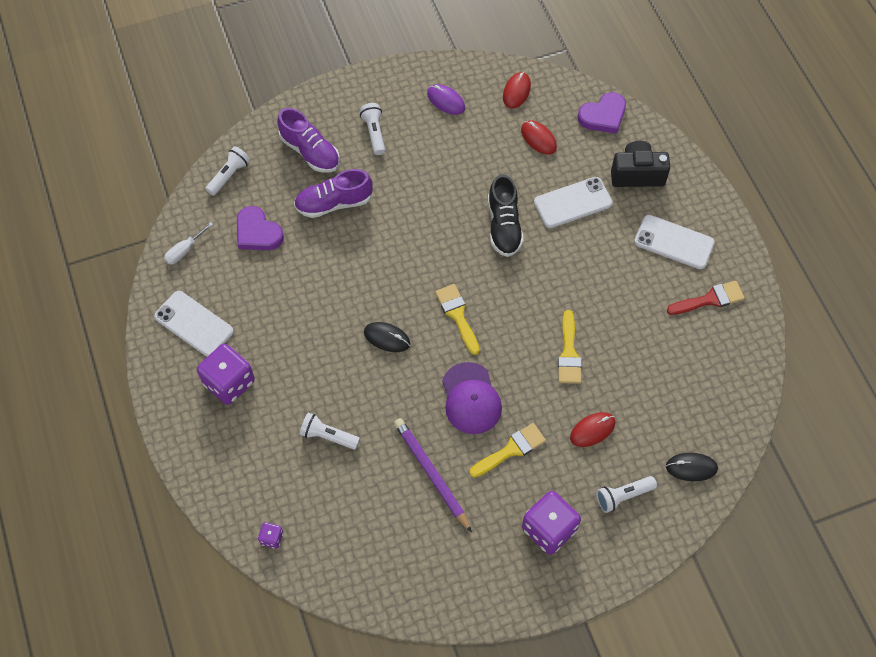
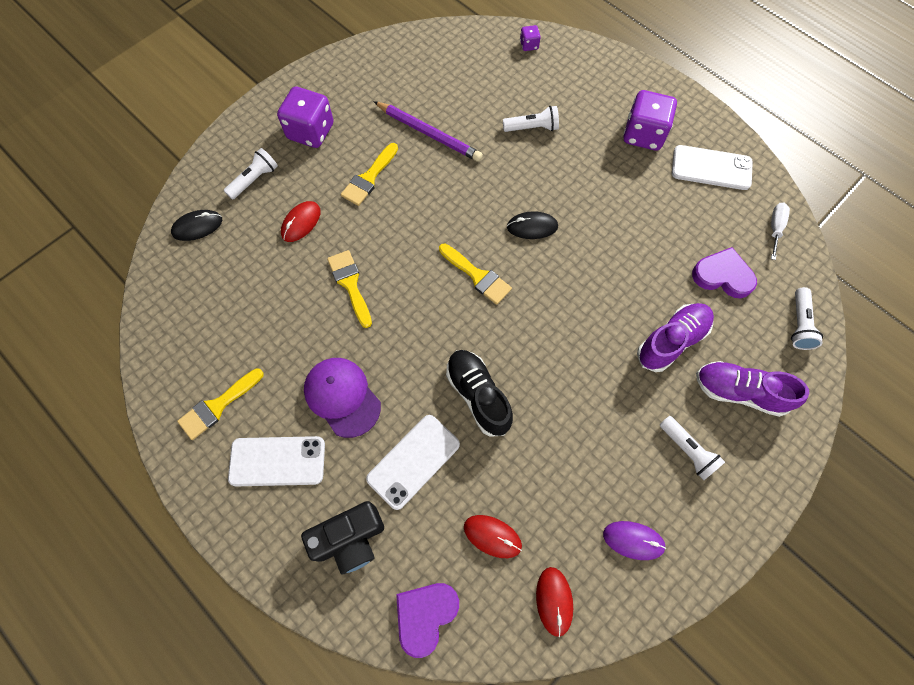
camera: 155 degrees right, 5 degrees up
purple cap [442,362,502,434] -> purple cap moved to [304,358,381,438]
red brush [667,281,745,315] -> yellow brush [177,368,264,440]

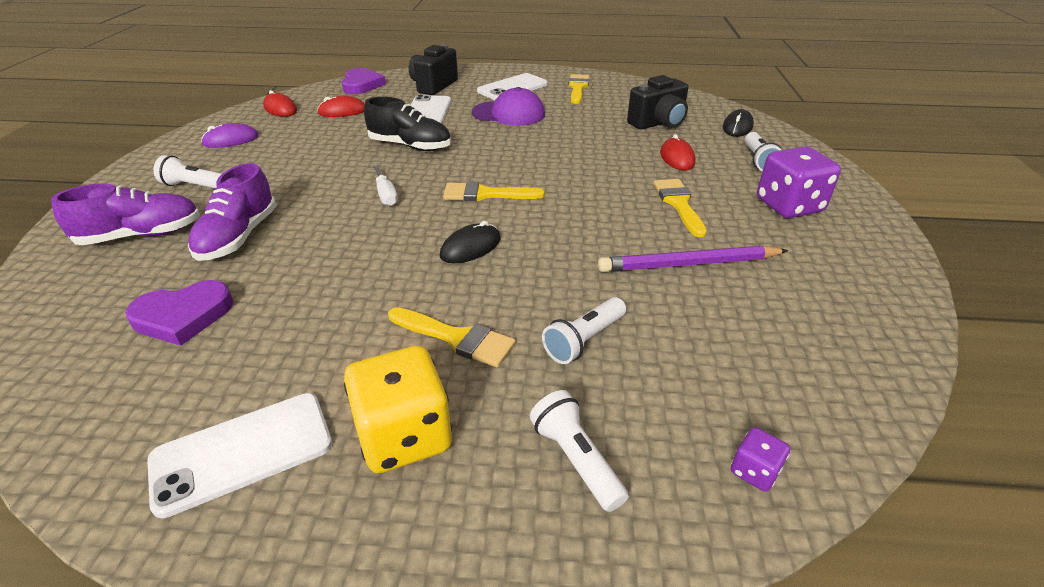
camera: 140 degrees right, 30 degrees down
yellow brush [327,250,372,328] -> yellow brush moved to [388,307,516,367]
purple dice [624,90,677,151] -> yellow dice [344,346,452,473]
white screwdriver [771,203,790,260] -> white screwdriver moved to [373,165,398,206]
white flashlight [791,287,823,350] -> white flashlight moved to [530,390,629,512]
none -> black camera [627,75,689,130]

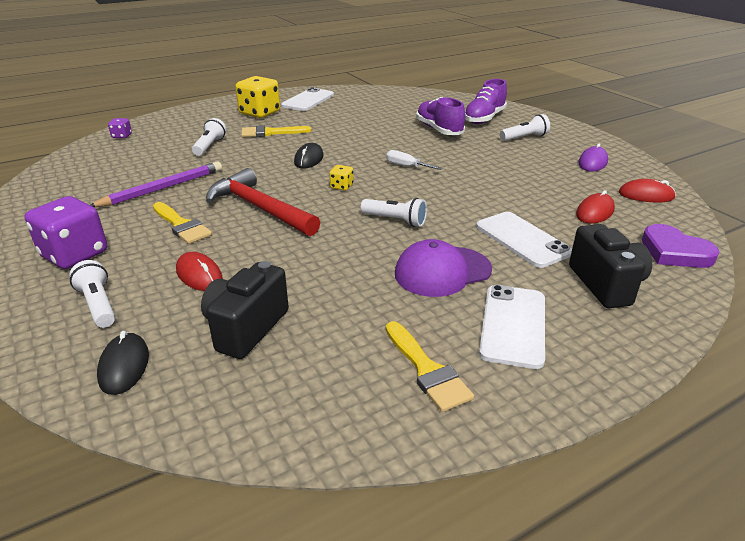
camera: 145 degrees right, 5 degrees down
purple heart [125,280,234,346] -> none
black shoe [364,97,451,151] -> none
yellow brush [443,182,545,201] -> yellow dice [329,165,353,191]
white flashlight [530,390,629,512] -> white flashlight moved to [361,198,427,227]
none -> red hammer [206,168,320,236]

